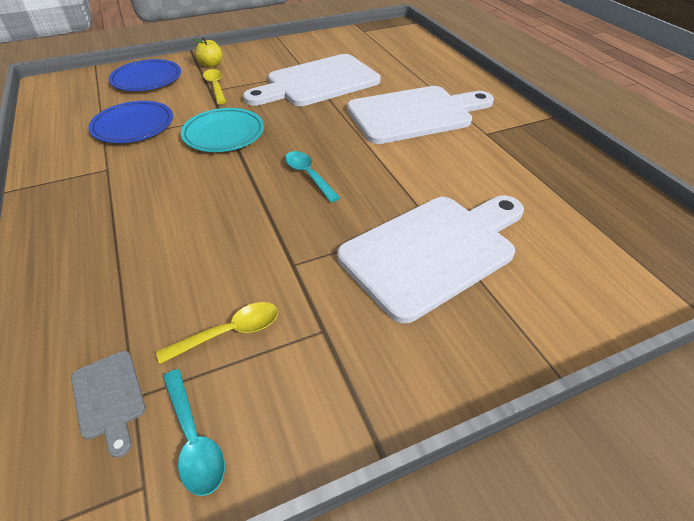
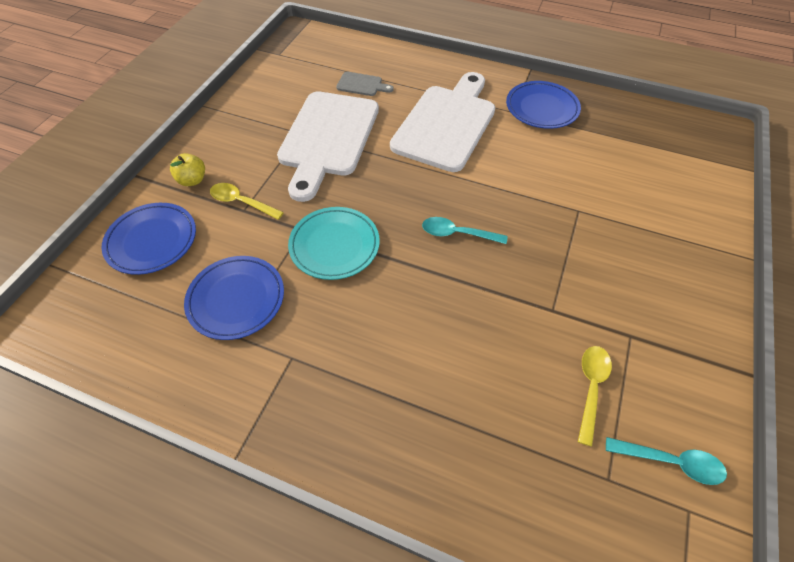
camera: 45 degrees left, 10 degrees up
grey cutting board [71,351,145,458] -> grey cutting board moved to [336,72,394,96]
white cutting board [337,195,524,323] -> none
none -> blue plate [506,81,581,129]

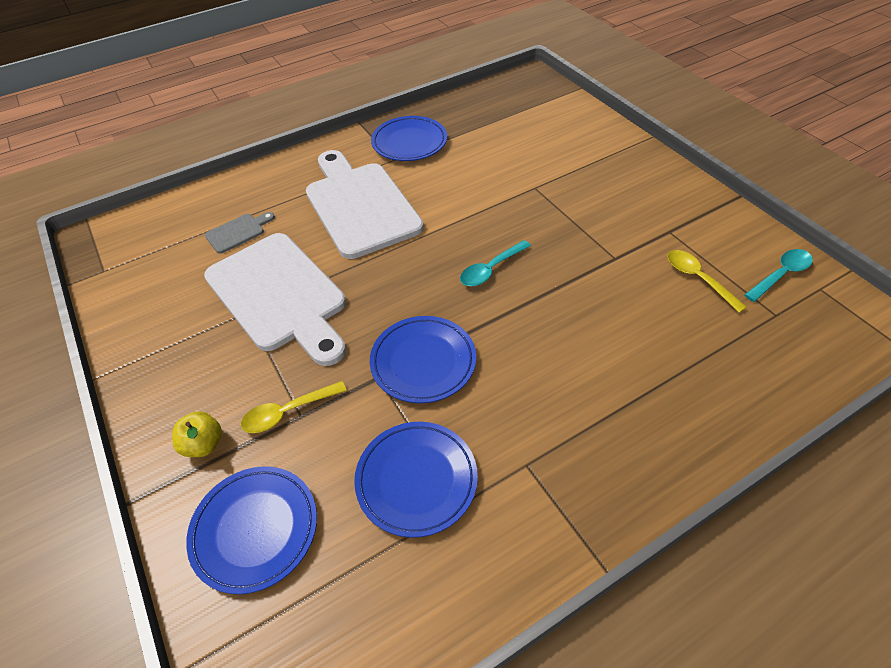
camera: 50 degrees left, 5 degrees down
turquoise plate [288,207,380,280] -> blue plate [370,316,476,403]

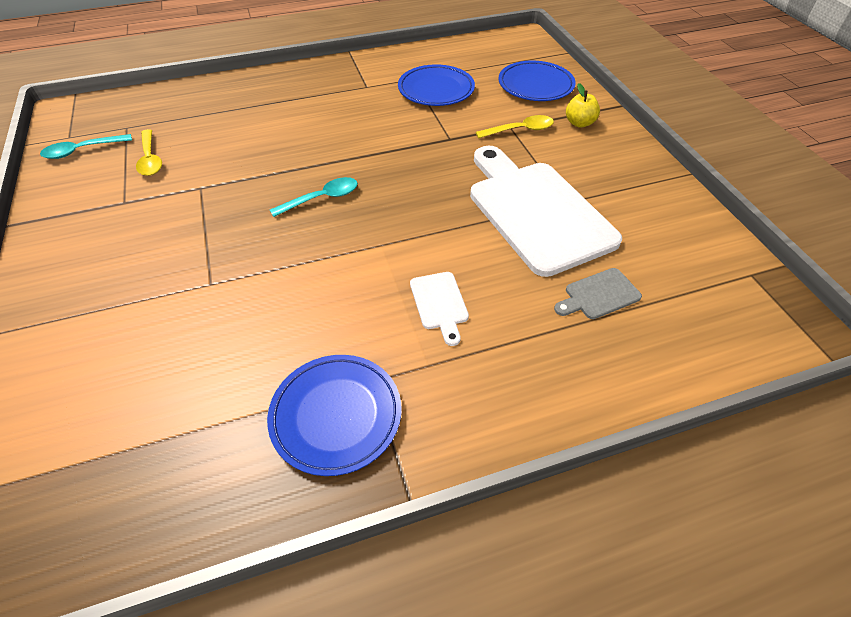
camera: 170 degrees left, 0 degrees up
white cutting board [306,150,424,259] -> white cutting board [410,272,469,346], size x0.41
blue plate [370,316,476,403] -> none

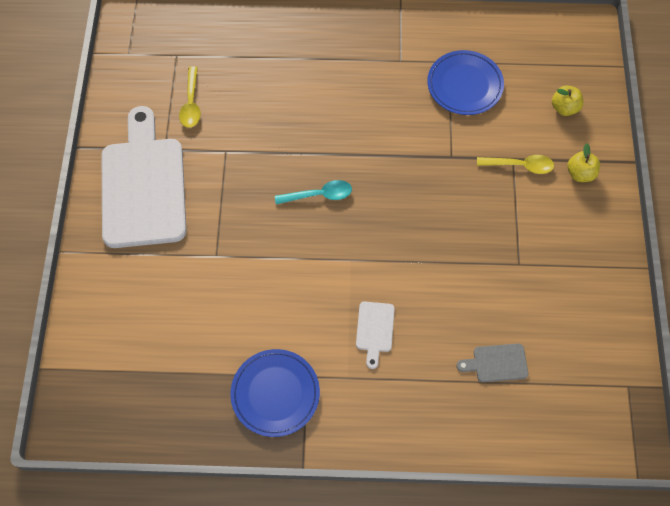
camera: 20 degrees right, 15 degrees up
turquoise spoon [40,134,132,159] -> none
white cutting board [470,146,622,277] -> white cutting board moved to [102,106,187,248]
blue plate [498,61,576,101] -> yellow apple [552,86,583,116]

